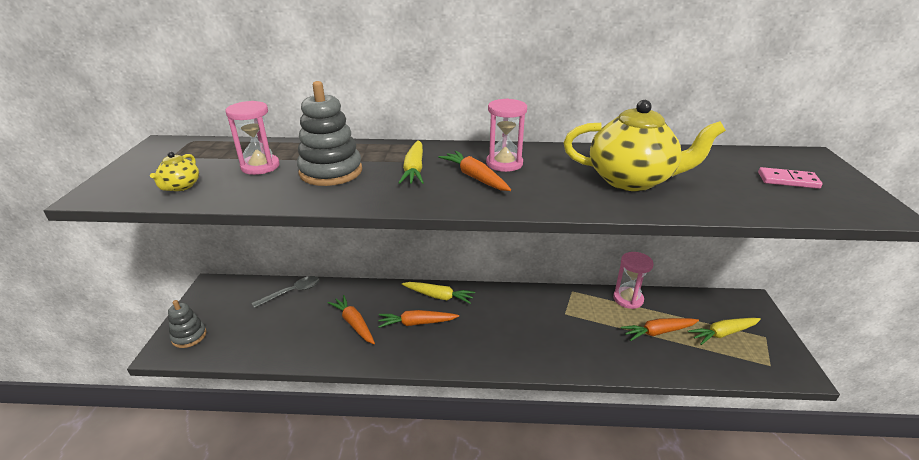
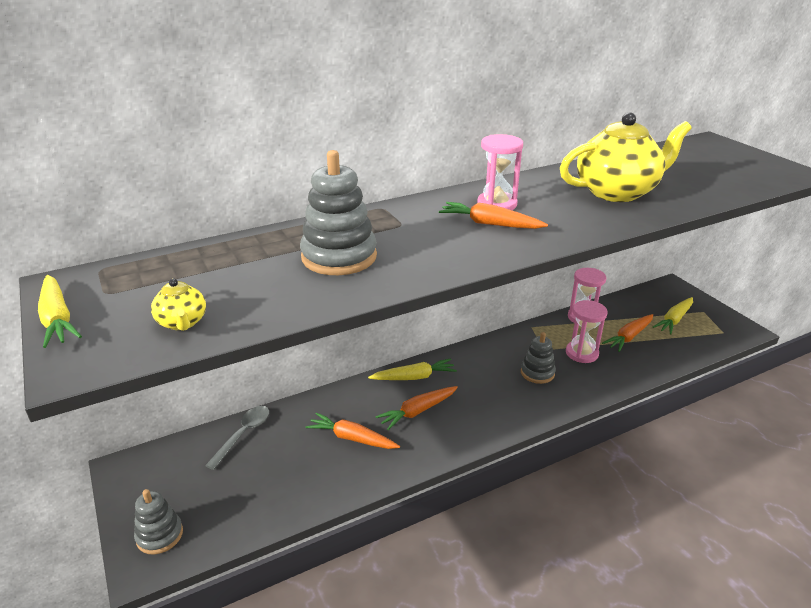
camera: 30 degrees left, 0 degrees up
pink hourglass [225,101,280,175] -> pink hourglass moved to [566,300,608,363]
yellow carrot [399,140,424,184] -> yellow carrot moved to [38,275,82,348]
pink domino [758,167,823,189] -> none
none -> grey stacking toy [521,332,556,384]

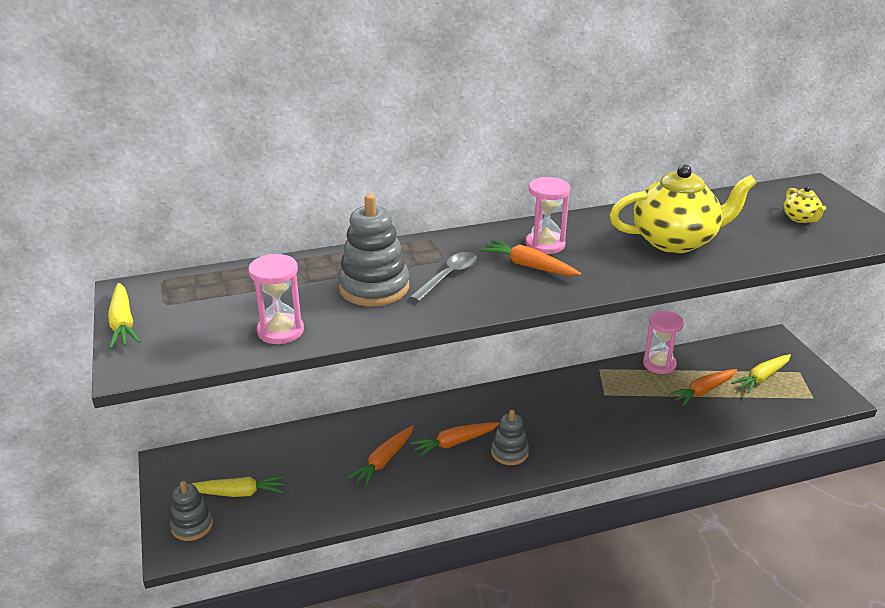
camera: 10 degrees right, 0 degrees up
yellow teapot [151,278,206,331] -> yellow teapot moved to [784,186,826,223]
grey spoon [205,406,269,470] -> grey spoon moved to [410,252,477,302]
orange carrot [306,412,400,449] -> orange carrot turned 90 degrees counterclockwise [347,425,414,487]
yellow carrot [368,358,457,380] -> yellow carrot moved to [192,475,286,497]
grey stacking toy [521,332,556,384] -> grey stacking toy moved to [491,410,529,465]
pink hourglass [566,300,608,363] -> pink hourglass moved to [248,254,304,344]

